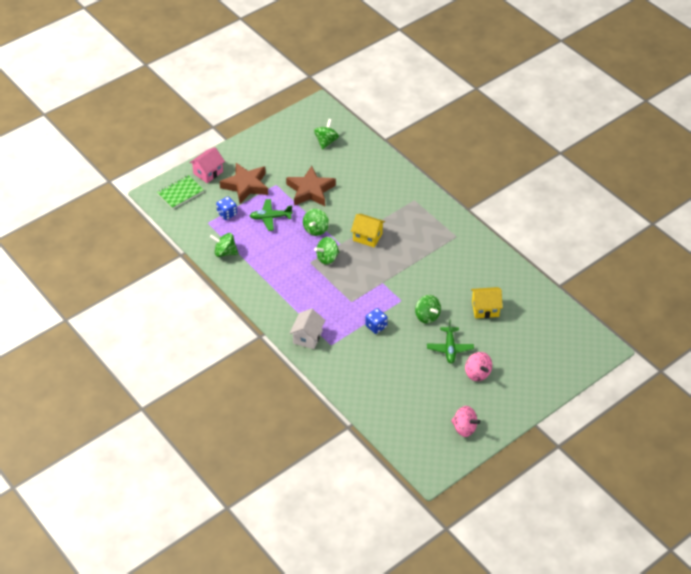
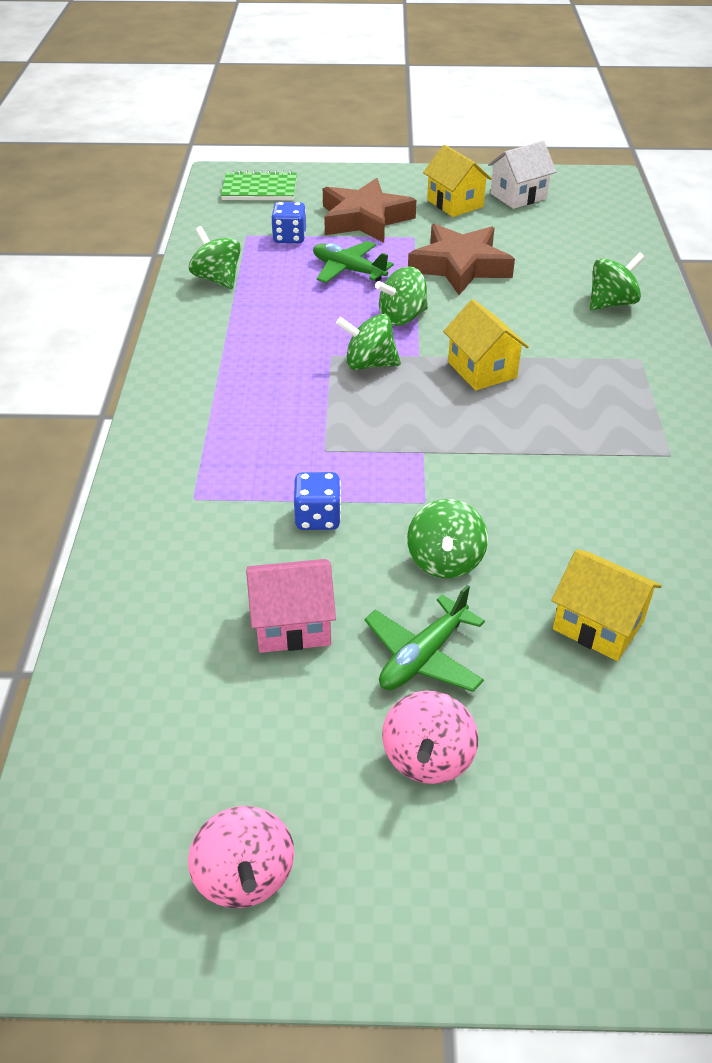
camera: 40 degrees right, 5 degrees down
pink house [189,147,225,183] -> pink house moved to [246,559,336,653]
white house [289,308,325,349] -> white house moved to [488,141,556,209]
green spinning top [314,119,339,150] -> green spinning top moved to [590,252,645,310]
none -> yellow house [423,145,492,217]

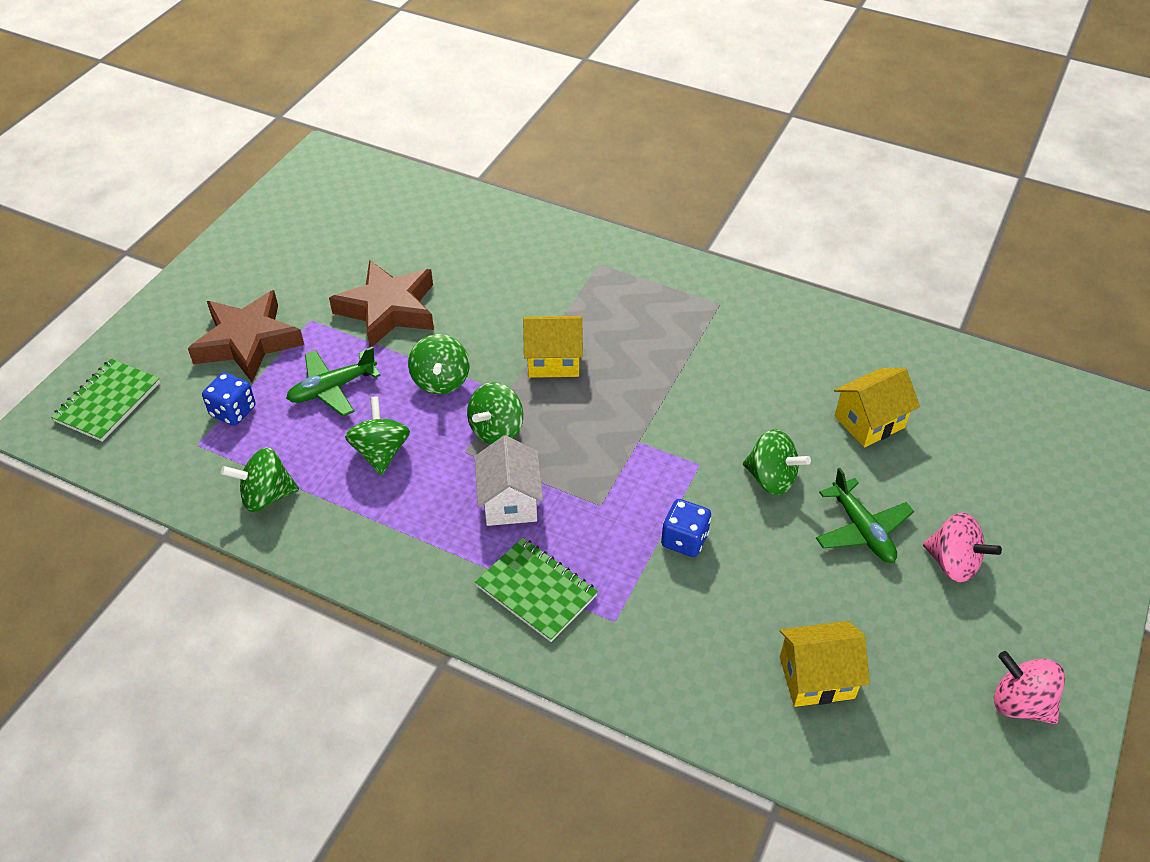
camera: 65 degrees left, 5 degrees up
pink spinning top [188,806,294,908] -> pink spinning top turned 150 degrees counterclockwise [994,651,1065,724]
pink house [246,559,336,653] -> none
yellow house [423,145,492,217] -> yellow house moved to [780,621,870,707]
white house [488,141,556,209] -> white house moved to [475,435,543,526]
green spinning top [590,252,645,310] -> green spinning top moved to [345,396,410,475]
none -> green notebook [475,537,598,642]

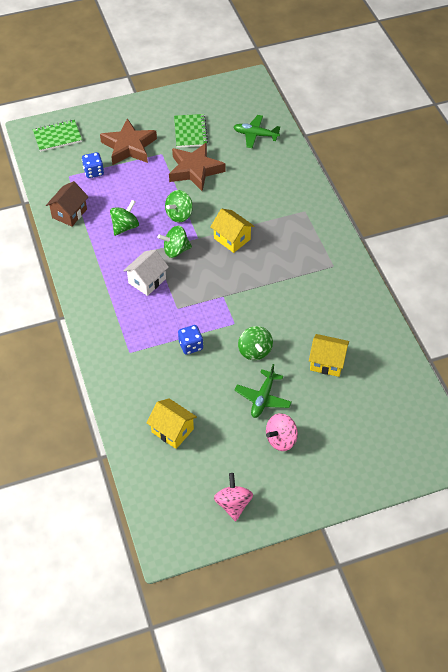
camera: 45 degrees right, 5 degrees up
green spinning top [221,447,299,512] -> brown house [46,181,89,227]
green plane [286,347,381,416] -> green plane moved to [234,115,280,148]
green notebook [475,537,598,642] -> green notebook moved to [174,114,208,148]
pink spinning top [923,512,1002,583] -> pink spinning top turned 60 degrees clockwise [266,413,298,451]

